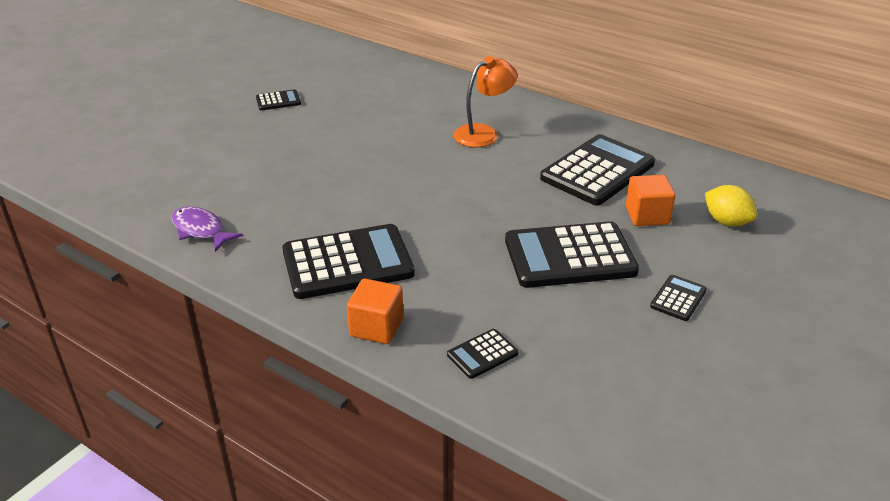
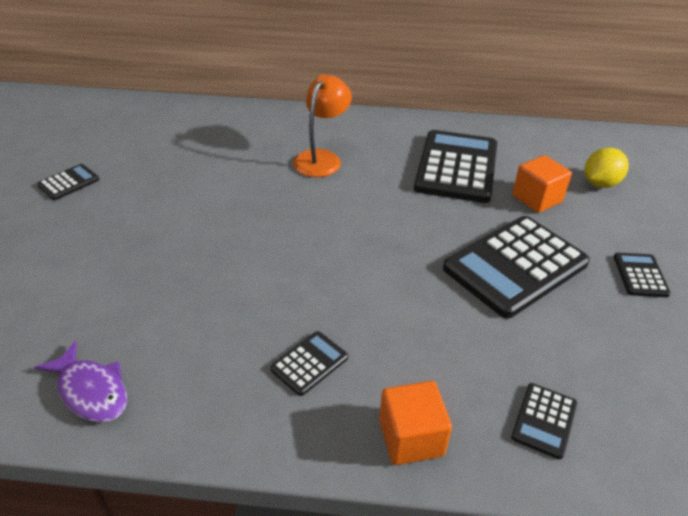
camera: 30 degrees left, 5 degrees up
purple fish [172,206,243,252] -> purple fish turned 150 degrees counterclockwise [34,341,127,422]
black calculator [282,224,415,299] -> black calculator [270,331,348,396], size x0.45
yellow lemon [705,185,757,227] -> yellow lemon turned 60 degrees counterclockwise [584,148,629,188]

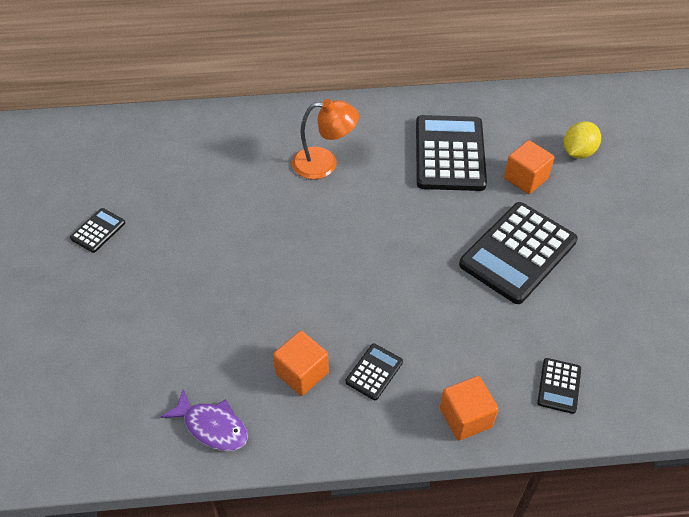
camera: 10 degrees left, 10 degrees up
orange lamp [293,74,352,177] -> orange lamp turned 75 degrees clockwise [292,99,359,179]
black calculator [614,253,671,297] -> none
none -> orange cube [273,331,329,396]

